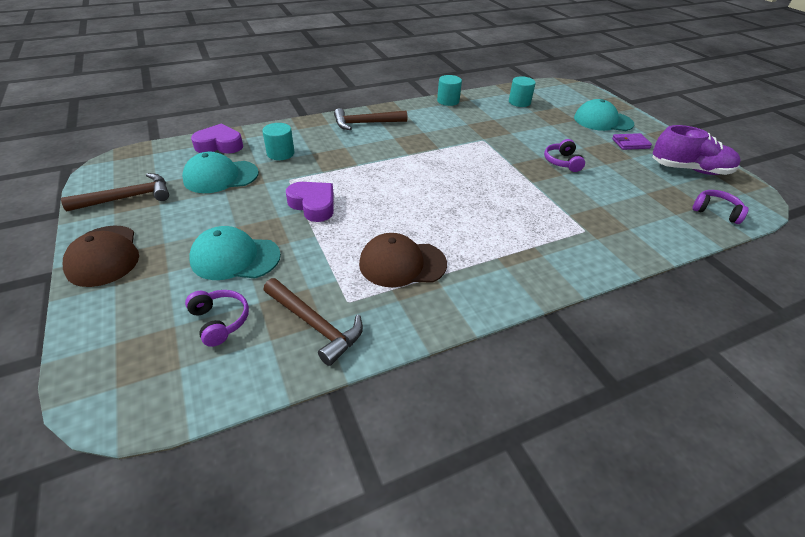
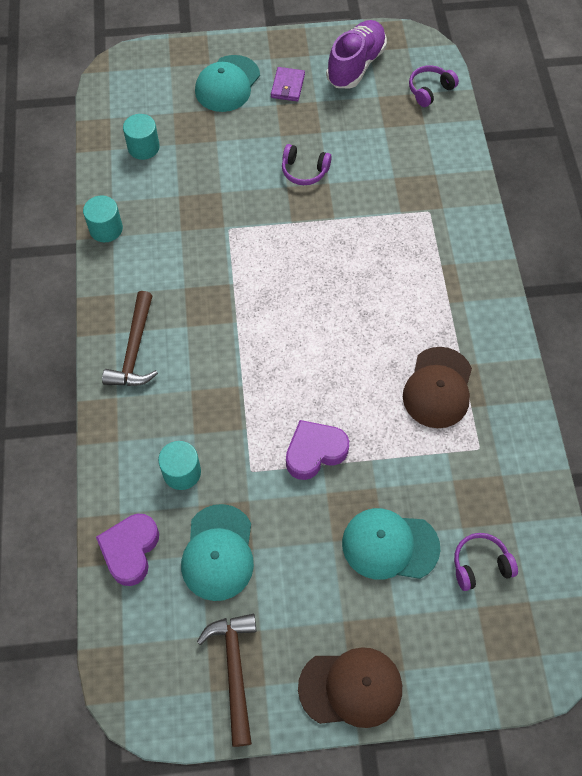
camera: 70 degrees left, 20 degrees up
turquoise cap [189,226,281,280] -> turquoise cap turned 75 degrees clockwise [342,508,440,580]
brown hammer [264,278,363,366] -> none

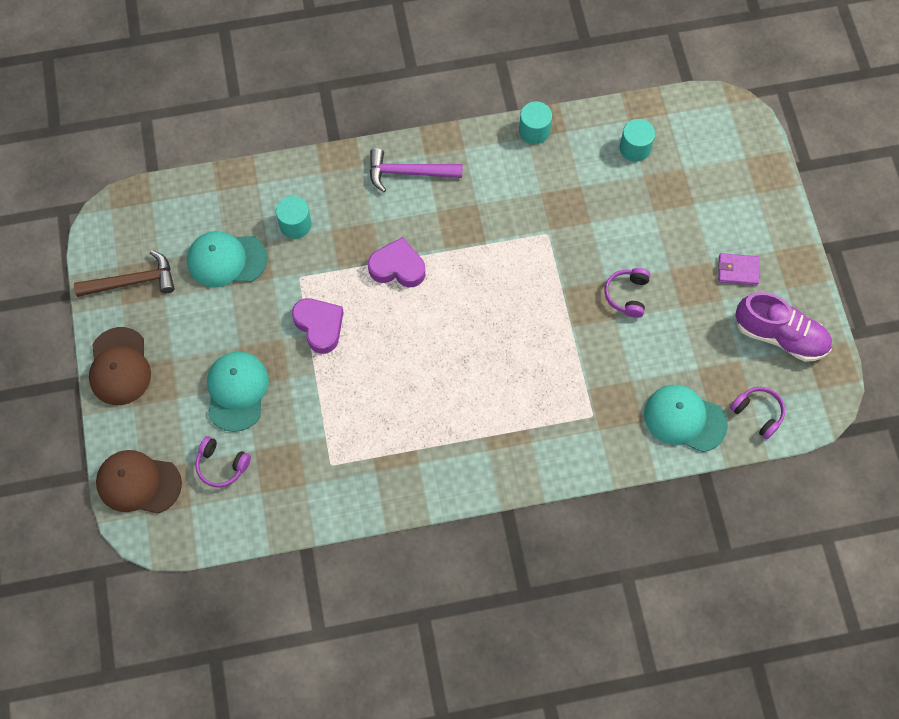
camera: 85 degrees right, 5 degrees up
purple heart [96,514,159,586] -> purple heart moved to [368,237,425,287]
brown hammer [102,291,158,386] -> purple hammer [369,148,463,192]
turquoise cap [195,55,260,112] -> turquoise cap moved to [644,385,728,452]
brown cap [403,347,472,428] -> brown cap moved to [96,450,182,514]
purple headphones [454,533,518,591] -> purple headphones turned 135 degrees clockwise [195,436,251,487]

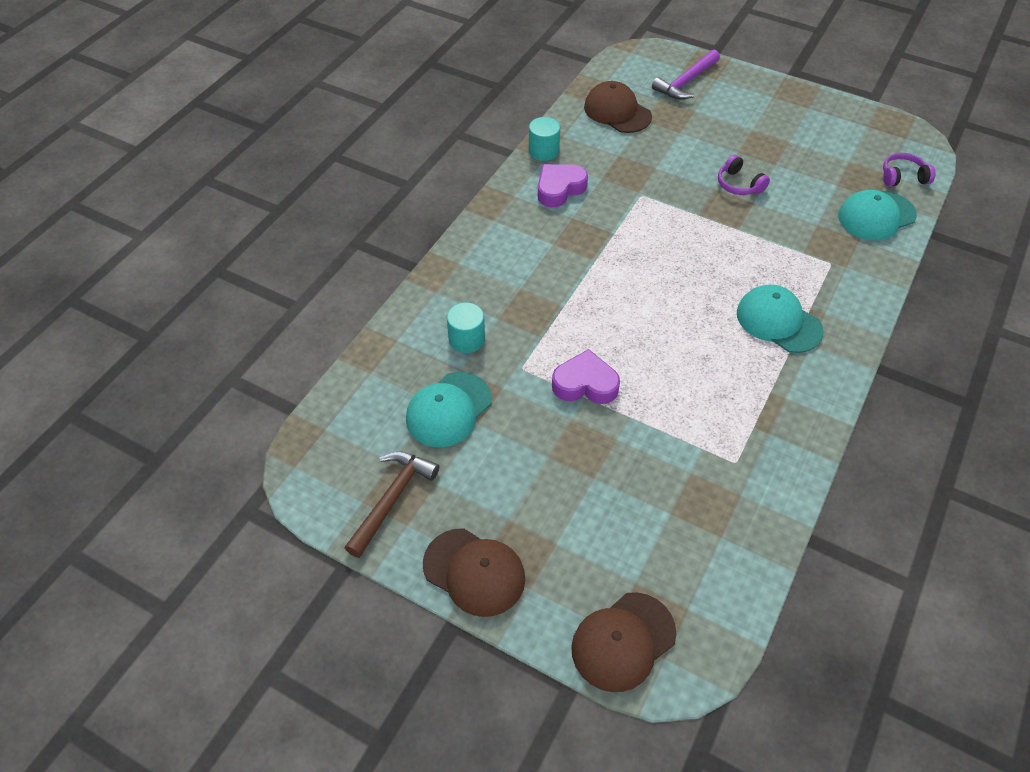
camera: 50 degrees left, 15 degrees down
purple headphones [195,436,251,487] -> none
turquoise cap [207,352,269,432] -> turquoise cap moved to [737,284,824,353]
purple heart [368,237,425,287] -> purple heart moved to [538,164,588,207]
purple hammer [369,148,463,192] -> purple hammer moved to [652,50,720,100]
turquoise cylinder [620,119,655,162] -> brown cap [584,81,652,133]
purple wallet [718,253,759,285] -> none
purple shoe [735,292,832,362] -> none

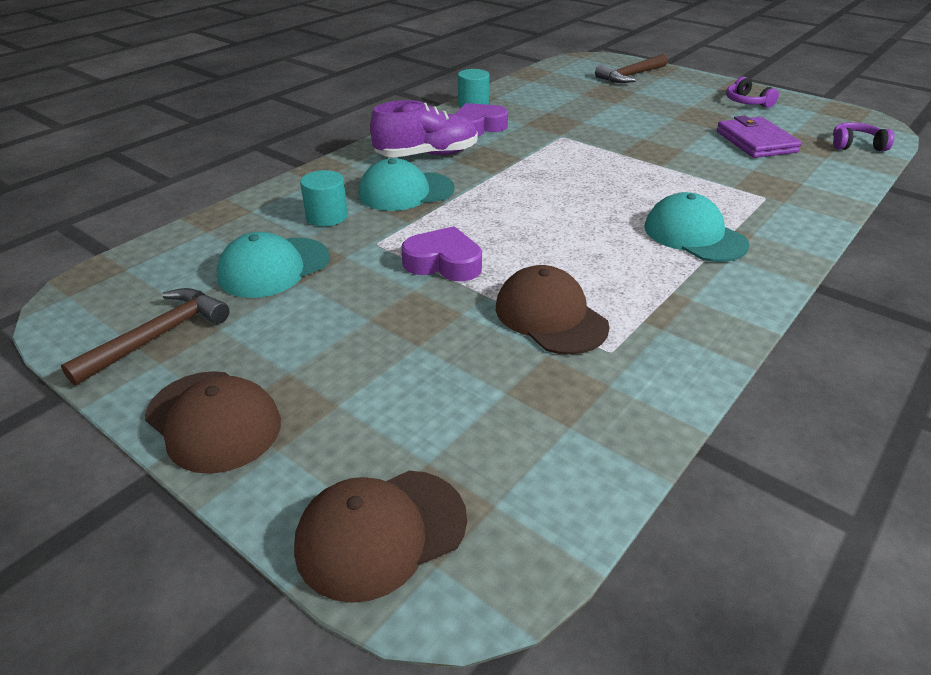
camera: 10 degrees right, 15 degrees down
brown cap [584,81,652,133] -> brown cap moved to [496,265,609,355]
purple hammer [652,50,720,100] -> brown hammer [595,54,668,83]
purple headphones [718,155,770,195] -> purple headphones moved to [726,77,779,108]
turquoise cap [838,190,917,240] -> turquoise cap moved to [358,158,455,211]
none -> purple shoe [370,100,478,157]
none -> purple wallet [717,116,802,158]

